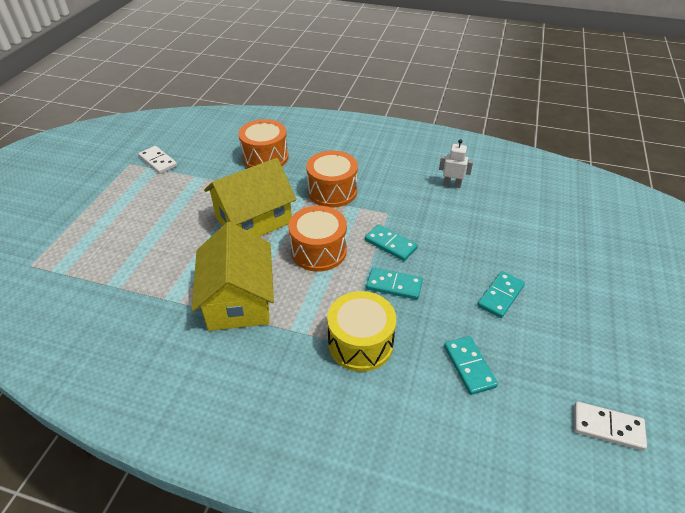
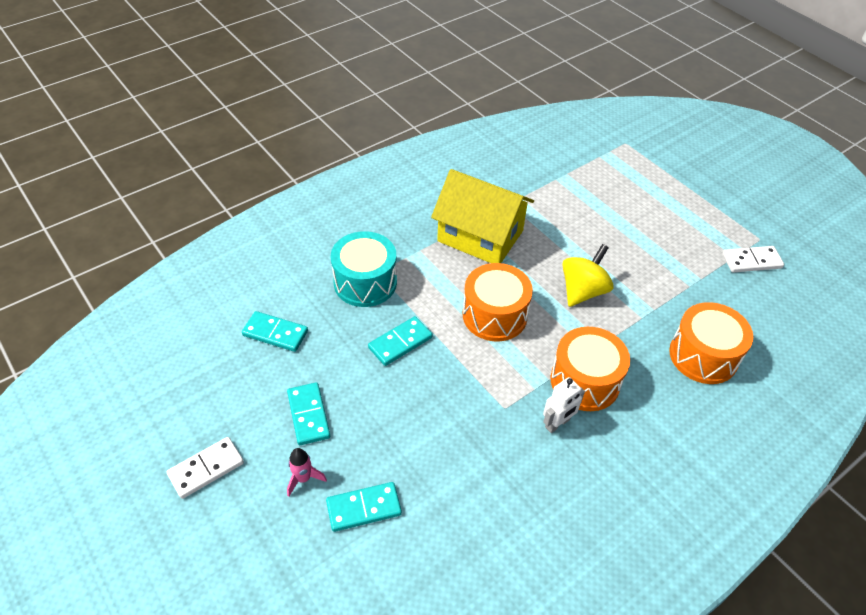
camera: 125 degrees right, 5 degrees up
yellow house [204,158,297,237] -> yellow spinning top [562,244,614,307]
yellow drum [327,291,396,372] -> turquoise drum [331,231,397,307]
turquoise domino [365,224,418,261] -> turquoise domino moved to [326,482,402,532]
white robot [439,139,473,188] -> white robot moved to [543,377,585,433]
white domino [574,401,647,451] -> white domino moved to [167,437,244,499]
none -> pink rocket [287,448,327,497]

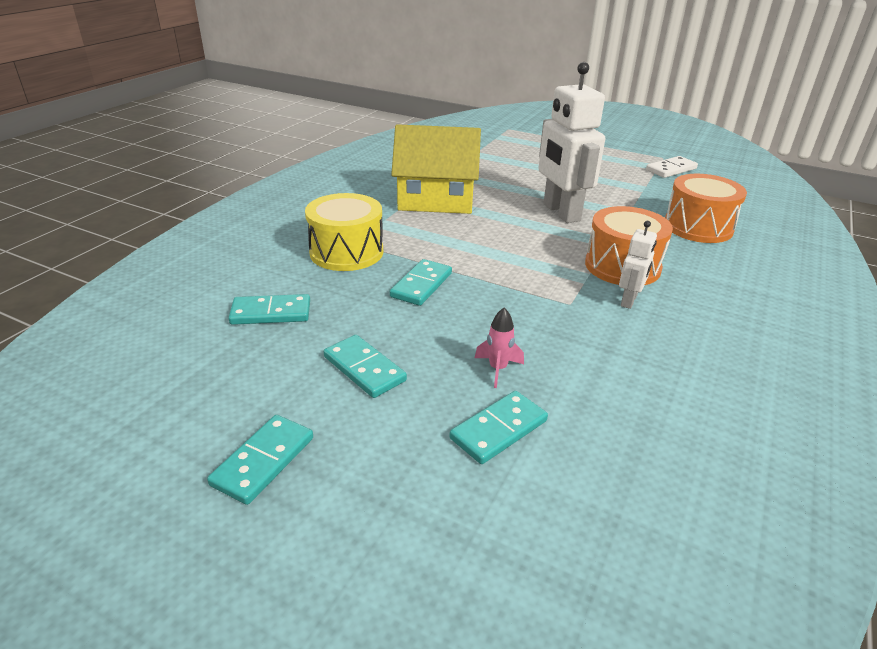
camera: 25 degrees left, 15 degrees down
white domino [167,437,244,499] -> turquoise domino [207,415,313,505]
pink rocket [287,448,327,497] -> pink rocket moved to [475,307,524,388]
turquoise drum [331,231,397,307] -> yellow drum [305,193,383,271]
orange drum [463,263,533,341] -> none
yellow spinning top [562,244,614,307] -> white robot [538,62,605,223]

